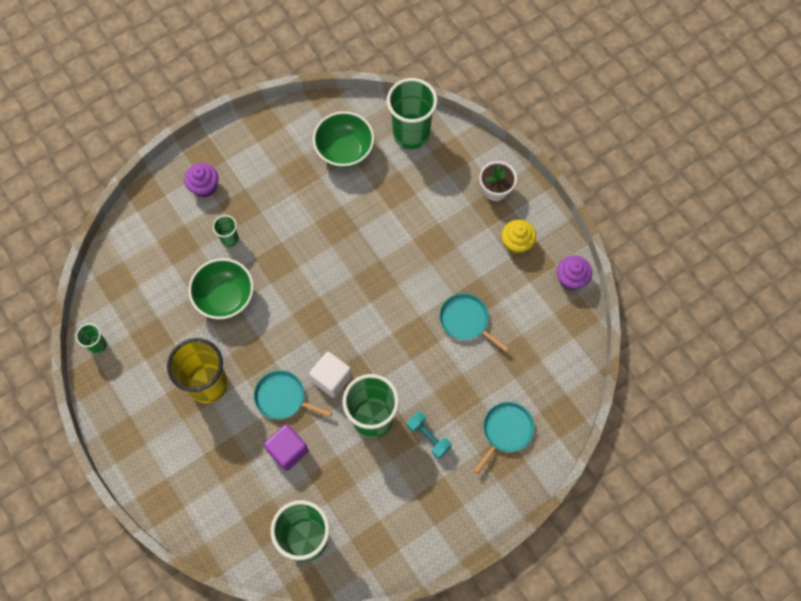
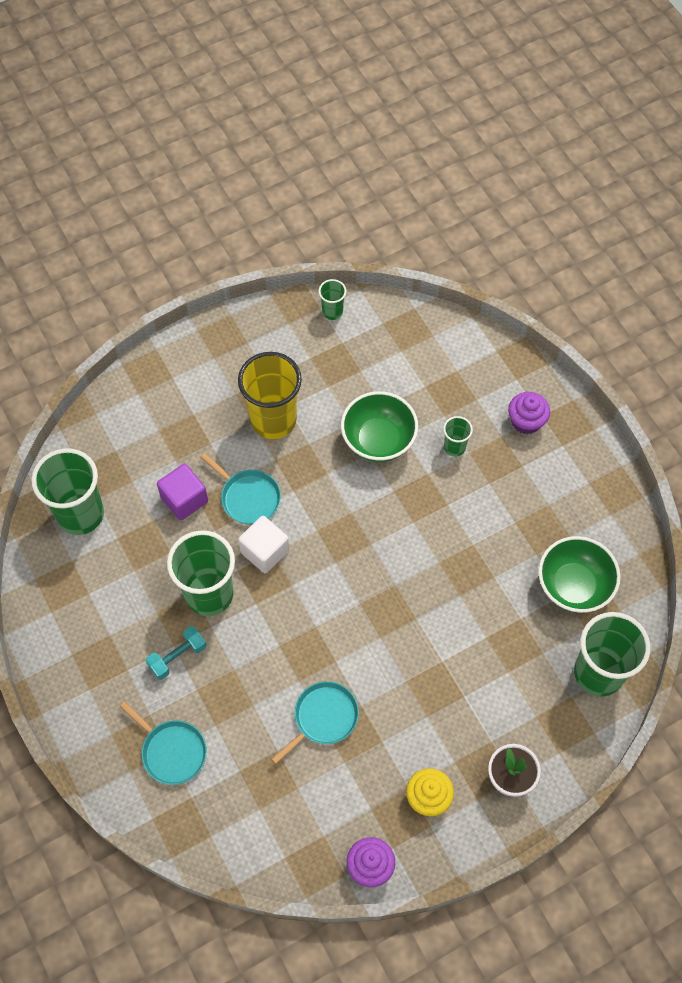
camera: 95 degrees right, 5 degrees down
turquoise pan [254,370,333,420] -> turquoise pan turned 105 degrees clockwise [200,453,281,525]

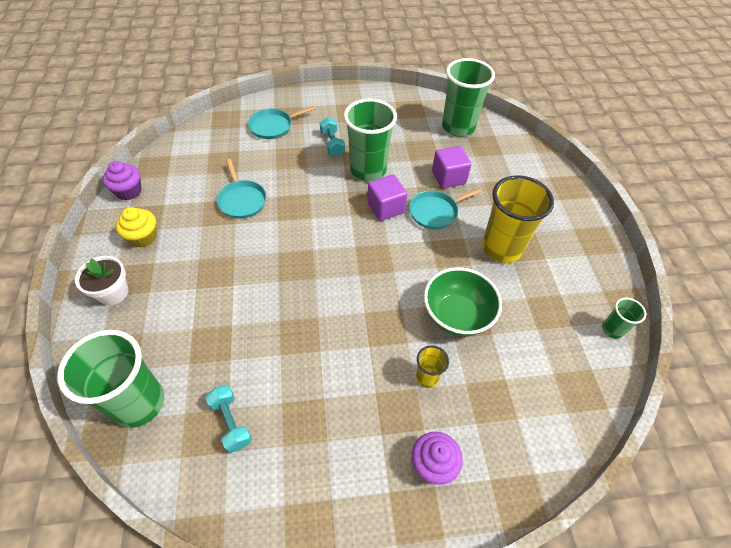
camera: 110 degrees right, 10 degrees down
white cube [238,516,289,573] -> purple cube [367,175,407,221]
green cup [443,416,473,456] -> yellow cup [416,345,449,388]
green bowl [538,536,621,613] -> turquoise dumbbell [205,385,252,453]

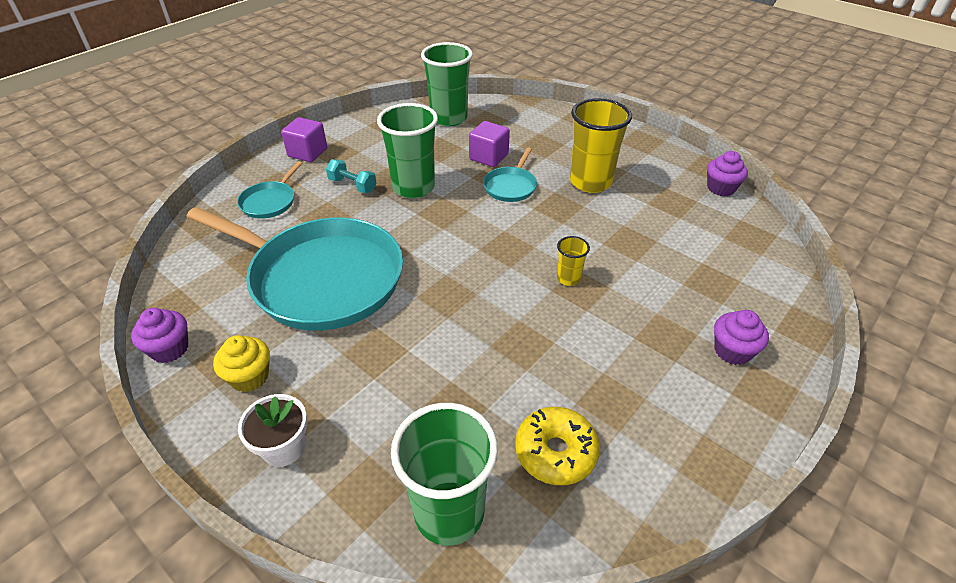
camera: 40 degrees left, 10 degrees down
turquoise dumbbell [205,385,252,453] -> yellow donut [515,407,600,485]
turquoise pan [217,159,266,219] -> turquoise pan [186,207,403,331], size x2.37
purple cube [367,175,407,221] -> purple cube moved to [281,117,327,162]
yellow cup [416,345,449,388] -> yellow cup moved to [557,236,590,286]
green bowl [424,267,502,336] -> none
green cup [602,298,646,339] -> purple cupcake [707,151,748,196]

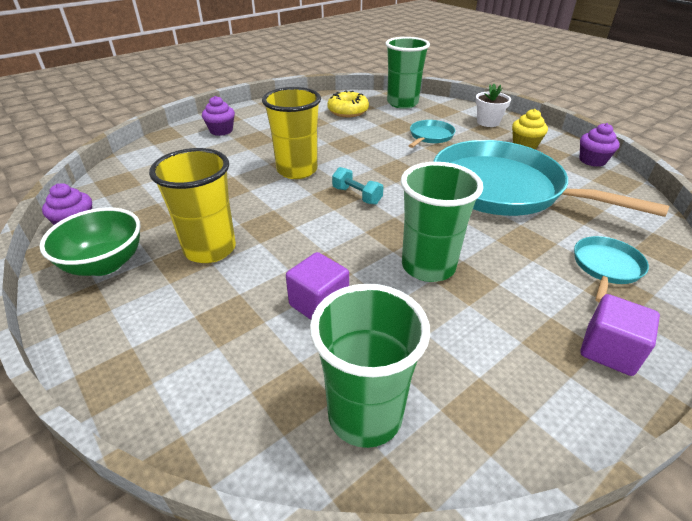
camera: 170 degrees left, 5 degrees down
turquoise dumbbell [326,159,377,193] -> turquoise dumbbell moved to [332,167,383,205]
turquoise pan [483,147,537,202] -> turquoise pan moved to [408,120,455,148]
yellow cup [557,236,590,286] -> yellow cup [262,87,321,179], size x2.12
none -> green bowl [39,208,141,276]

